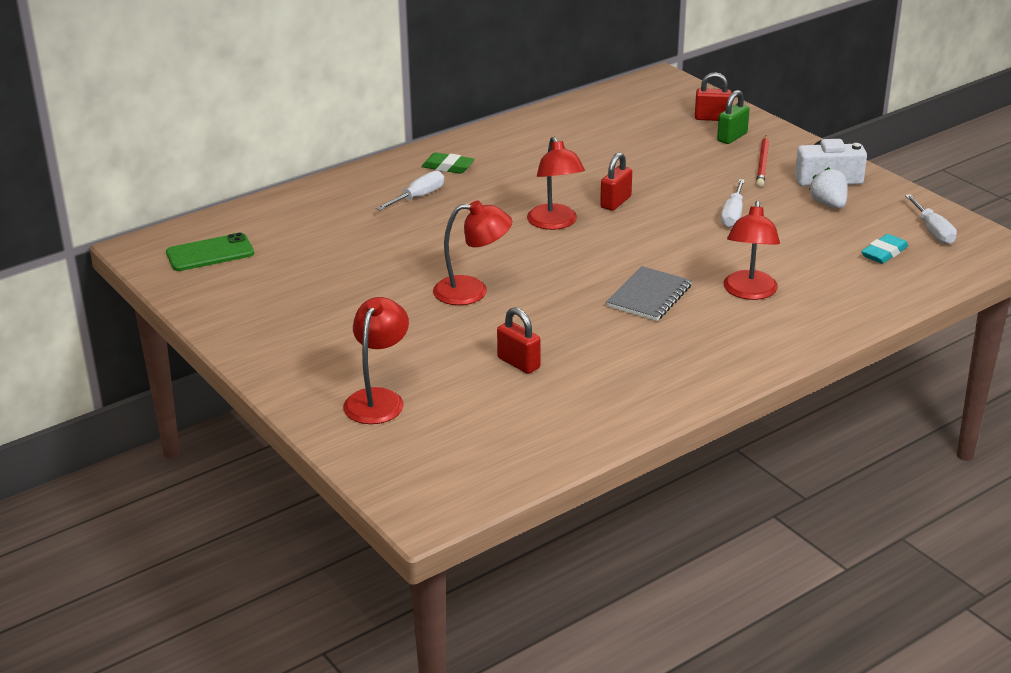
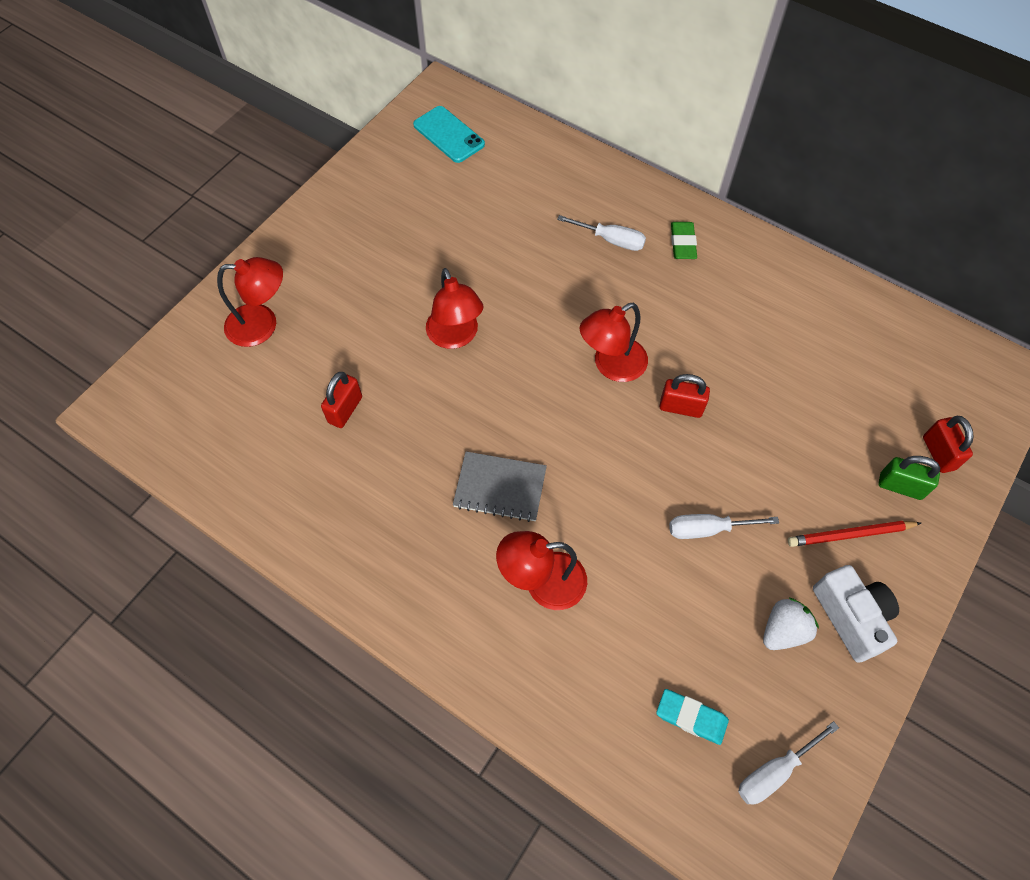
camera: 70 degrees right, 30 degrees up
green phone [166,233,254,271] -> turquoise phone [413,106,485,163]

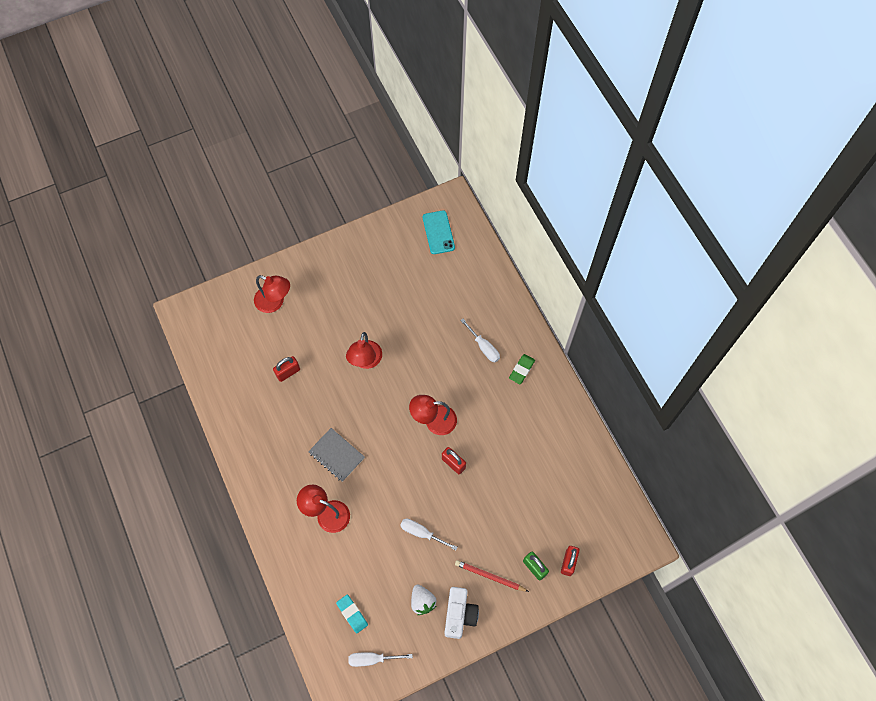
camera: 30 degrees right, 5 degrees up
white strawberry [763,597,819,650] -> white strawberry turned 75 degrees clockwise [411,584,436,615]

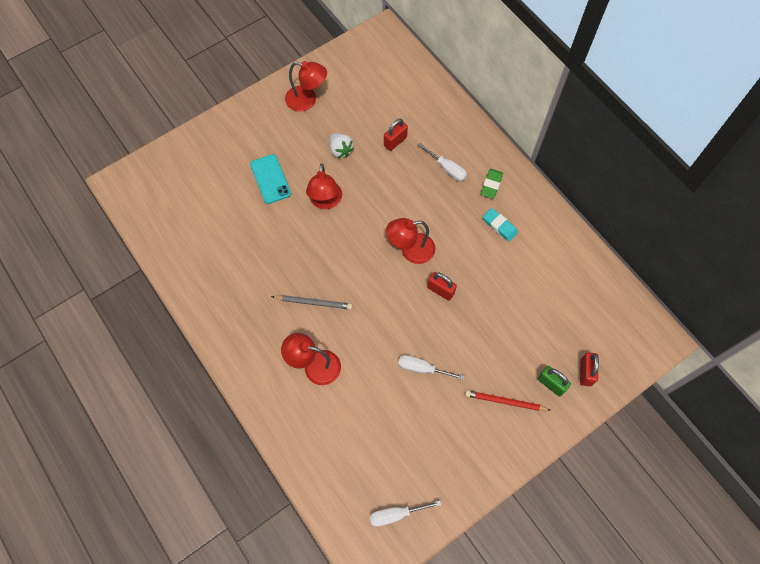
camera: 10 degrees left, 0 degrees up
red lamp [254,275,290,313] -> red lamp moved to [285,61,327,112]
red padlock [273,356,300,382] -> red padlock moved to [384,119,408,151]
grey notebook [308,428,365,482] -> grey pencil [271,295,352,309]
turquoise eraser [336,595,368,633] -> turquoise eraser moved to [483,208,518,241]
white strawberry [411,584,436,615] -> white strawberry moved to [329,133,354,158]
turquoise phone [423,210,455,254] -> turquoise phone moved to [250,154,291,204]
white camera [445,587,479,639] -> none

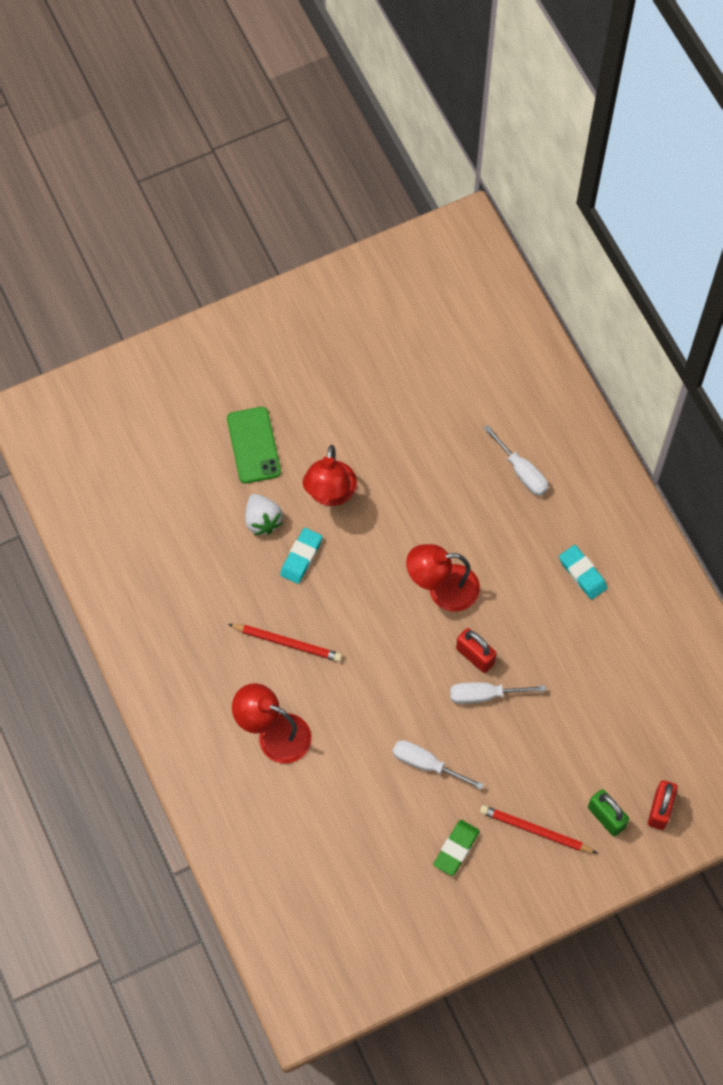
camera: 10 degrees right, 0 degrees up
turquoise phone [250,154,291,204] -> green phone [227,407,281,484]
grey pencil [271,295,352,309] -> red pencil [228,624,342,662]
red lamp [285,61,327,112] -> none
white strawberry [329,133,354,158] -> white strawberry moved to [245,494,283,535]
white screwdriver [370,501,441,527] -> white screwdriver moved to [450,682,546,704]
red padlock [384,119,408,151] -> none
green eraser [481,169,503,199] -> green eraser moved to [433,820,480,876]
none -> turquoise eraser [280,528,323,584]

